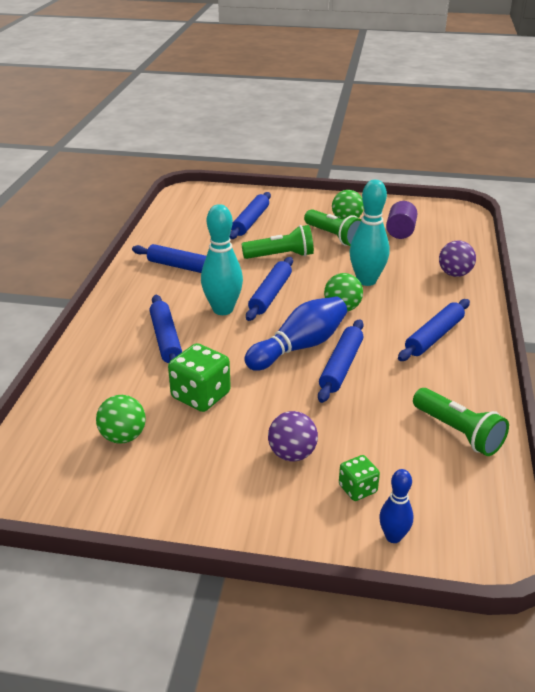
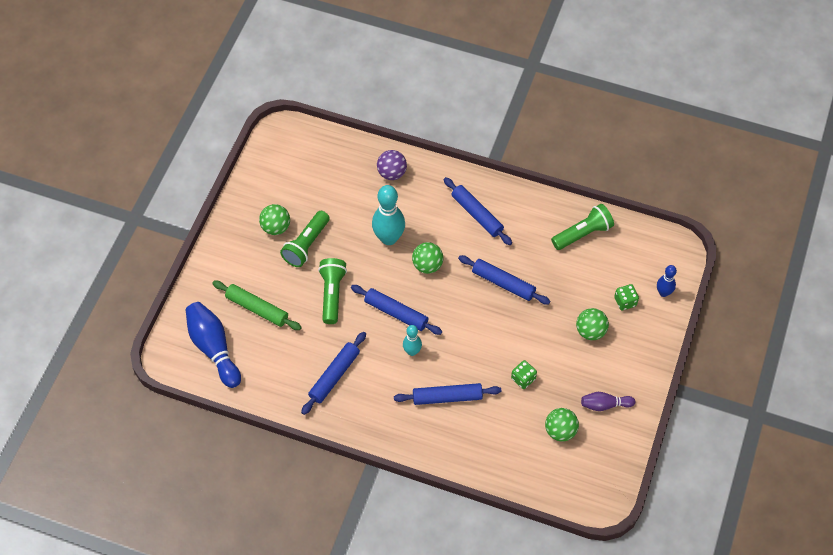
camera: 80 degrees left, 25 degrees up
green dice [168,343,231,412] -> green dice [511,360,537,389], size x0.57
turquoise bowling pin [201,204,243,315] -> turquoise bowling pin [403,325,422,356], size x0.56
blue rolling pin [230,192,271,239] -> green rolling pin [212,281,302,330]
blue bowling pin [245,297,347,371] -> blue bowling pin moved to [186,302,241,388]
purple ball [268,411,318,461] -> green ball [576,308,609,340]
green flashlight [304,209,361,246] -> green flashlight turned 150 degrees clockwise [280,211,329,267]
purple cylinder [386,201,418,239] -> none
none -> purple bowling pin [581,392,635,411]

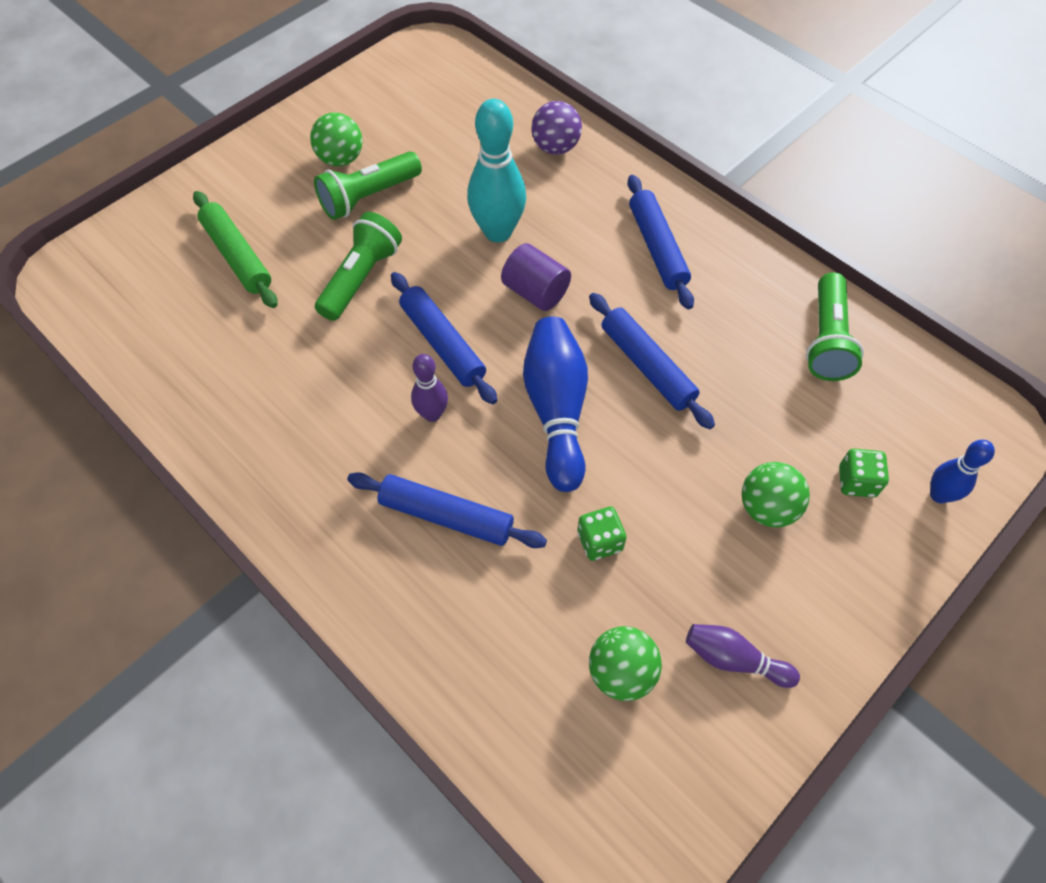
camera: 25 degrees right, 0 degrees up
blue bowling pin [186,302,241,388] -> blue bowling pin moved to [523,317,588,492]
blue rolling pin [301,332,366,415] -> none
turquoise bowling pin [403,325,422,356] -> purple bowling pin [411,354,448,422]
green ball [412,242,443,274] -> purple cylinder [501,243,571,311]
green flashlight [551,204,614,250] -> green flashlight turned 105 degrees clockwise [806,272,864,381]

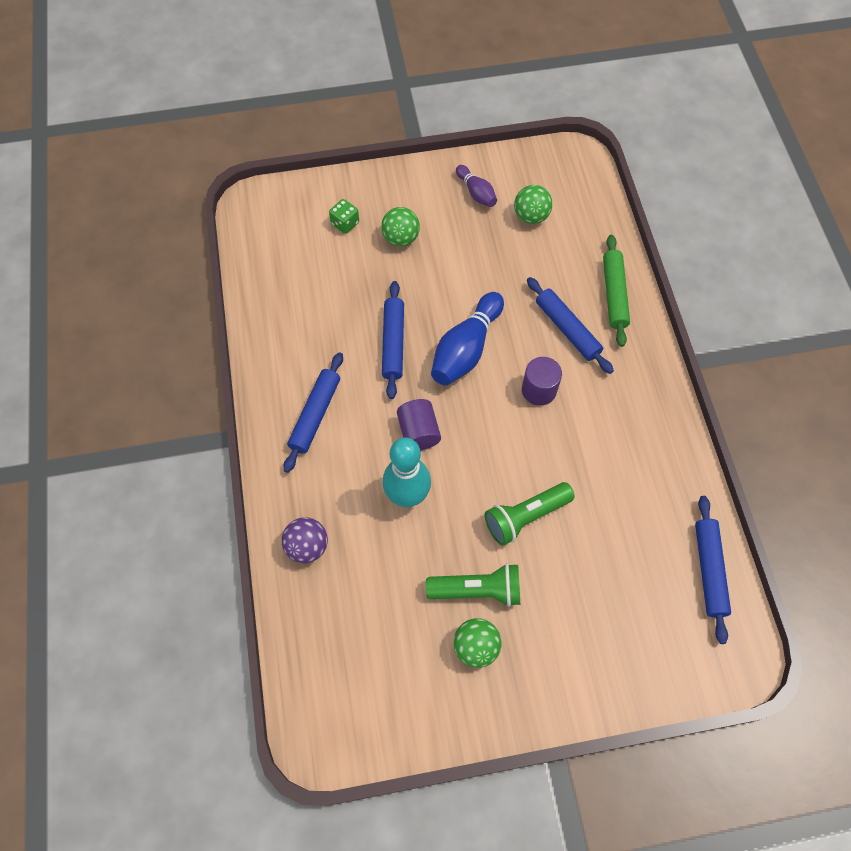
camera: 145 degrees left, 5 degrees up
green rolling pin [193,191,278,308] -> green rolling pin moved to [603,235,630,347]
blue rolling pin [391,272,497,404] -> blue rolling pin moved to [695,496,731,644]
purple bowling pin [411,354,448,422] -> purple cylinder [522,357,562,406]
green dice [577,506,627,561] -> none
green flashlight [806,272,864,381] -> none
blue bowling pin [930,440,995,503] -> none

